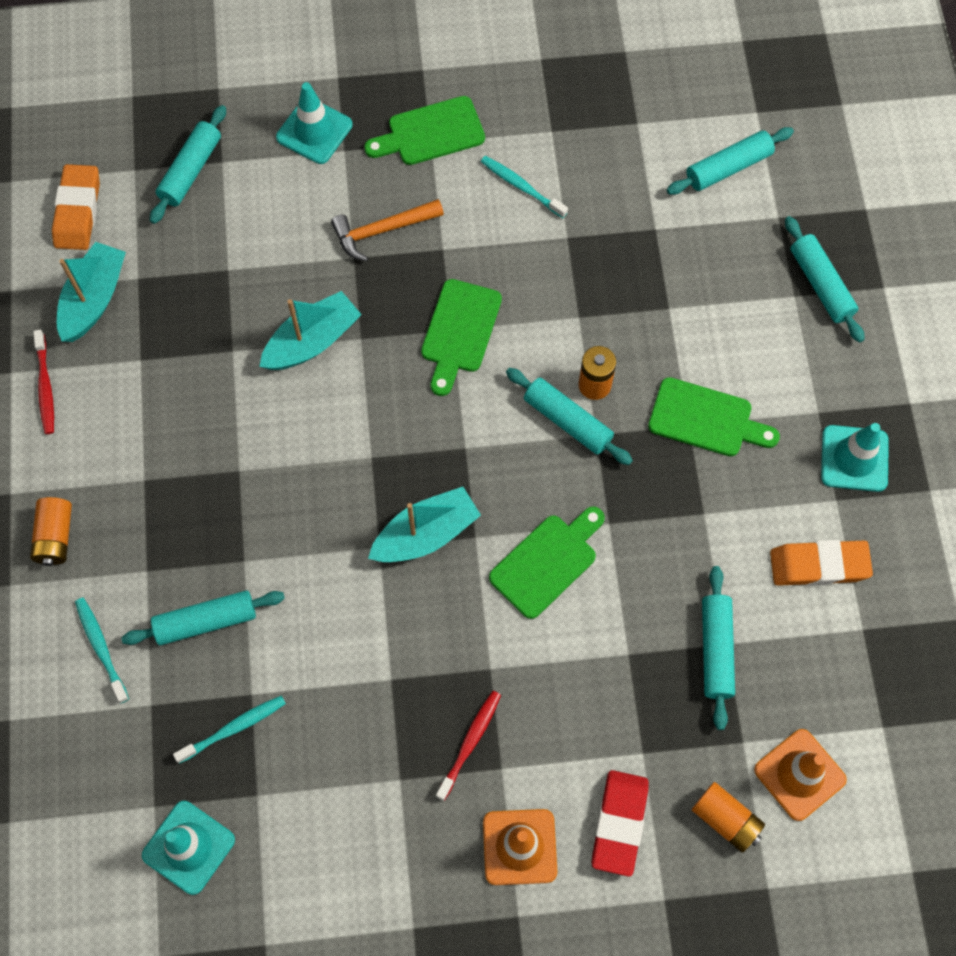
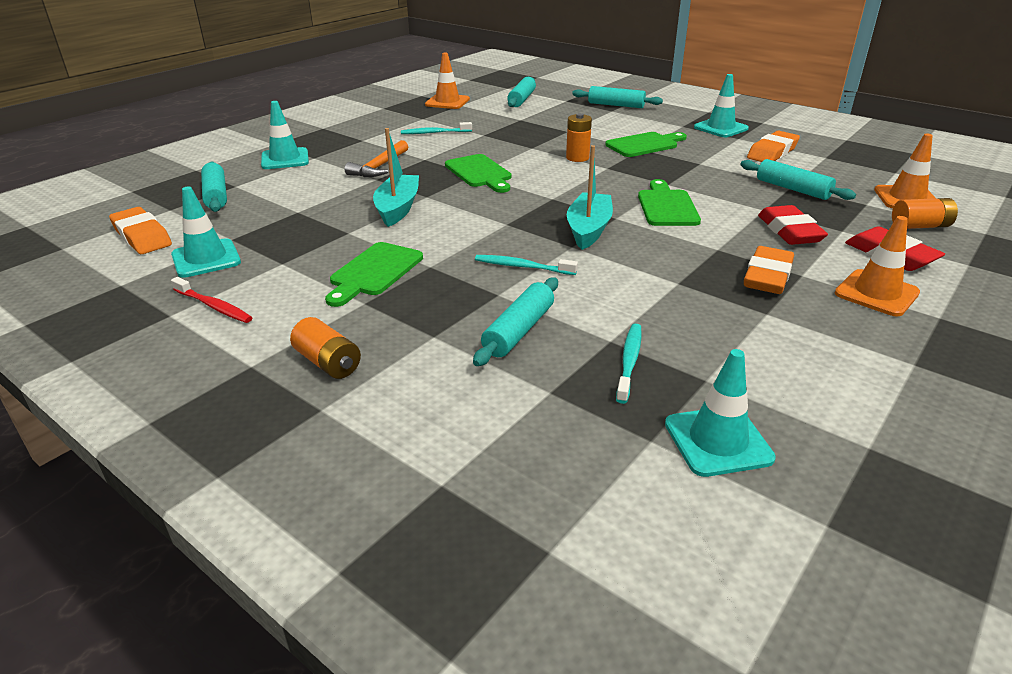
camera: 45 degrees left, 35 degrees down
turquoise boat [57,242,126,342] -> turquoise traffic cone [171,186,241,278]
turquoise toothbrush [75,598,129,703] -> turquoise toothbrush moved to [475,255,578,275]
green cutting board [364,96,485,165] -> green cutting board moved to [325,242,423,307]
red toothbrush [436,691,501,801] -> orange eraser [744,246,794,294]
turquoise rolling pin [506,368,633,465] -> none
none -> orange traffic cone [425,52,470,109]
none -> red eraser [758,205,828,245]

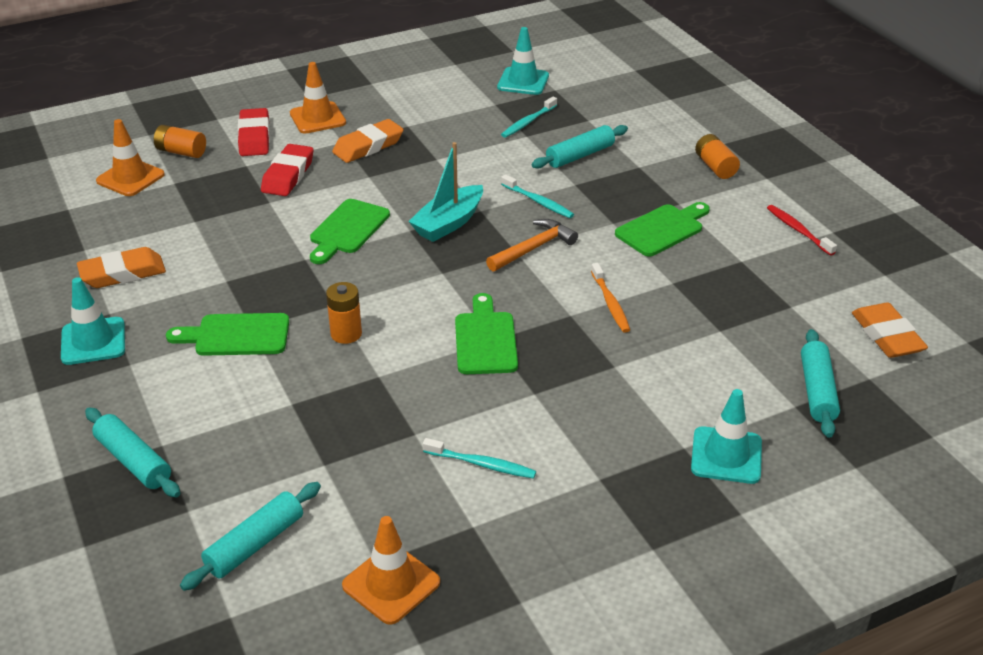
camera: 155 degrees left, 5 degrees up
turquoise traffic cone [171,186,241,278] -> none
orange hammer [344,140,408,177] -> orange hammer moved to [486,219,578,271]
turquoise boat [373,128,419,227] -> orange toothbrush [591,263,630,333]
turquoise rolling pin [740,159,856,200] -> none

